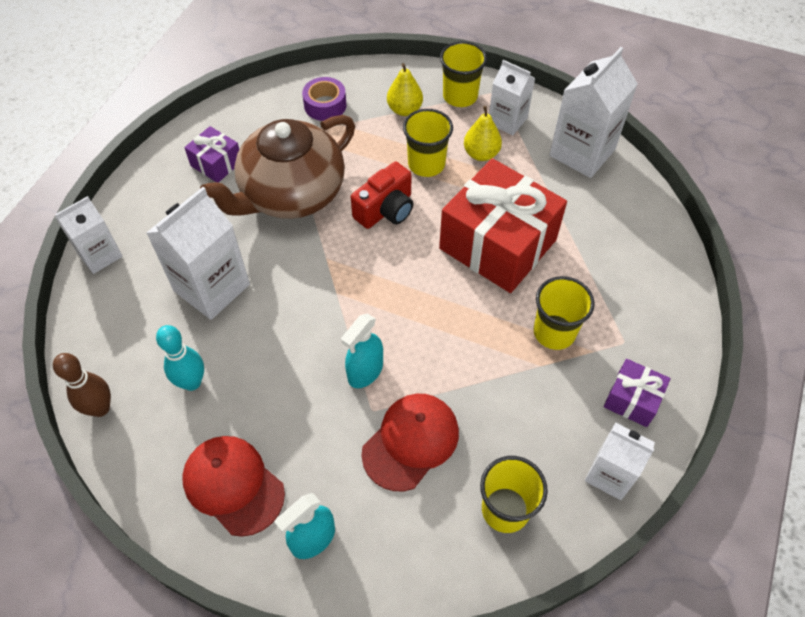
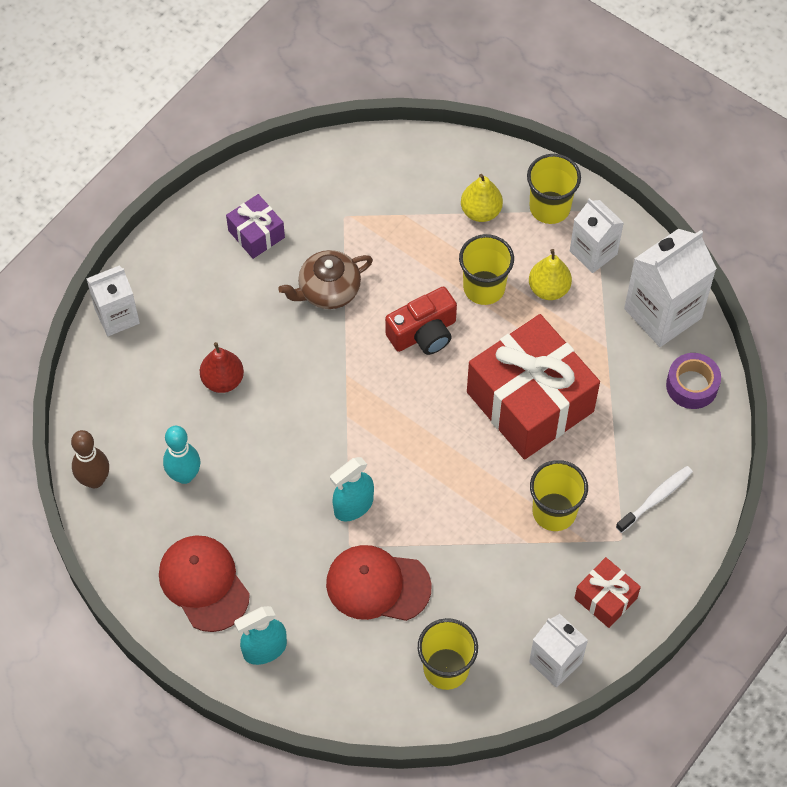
camera: 15 degrees right, 5 degrees up
white carton [146,187,250,320] -> red pear [200,342,244,393]
brown teapot [200,115,355,219] -> brown teapot [278,250,373,309], size x0.53
purple tape [302,77,347,121] -> purple tape moved to [666,353,721,409]
red cap [361,394,459,491] -> red cap turned 135 degrees counterclockwise [326,545,432,621]
purple gift [604,359,670,427] -> red gift [574,557,641,628]
none -> white toothbrush [616,466,693,533]

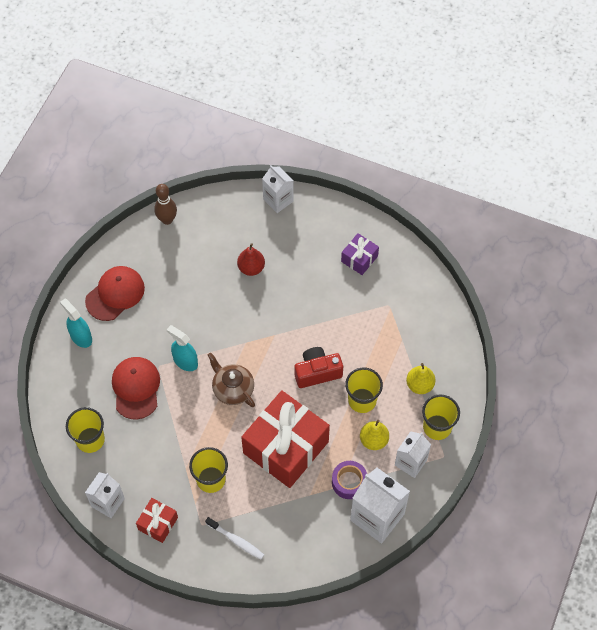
camera: 75 degrees right, 0 degrees up
turquoise bowling pin [163,426,200,484] -> none
brown teapot [278,250,373,309] -> brown teapot moved to [208,353,255,407]
red camera [385,287,457,355] -> red camera turned 120 degrees clockwise [295,347,343,388]
purple tape [666,353,721,409] -> purple tape moved to [332,461,367,499]

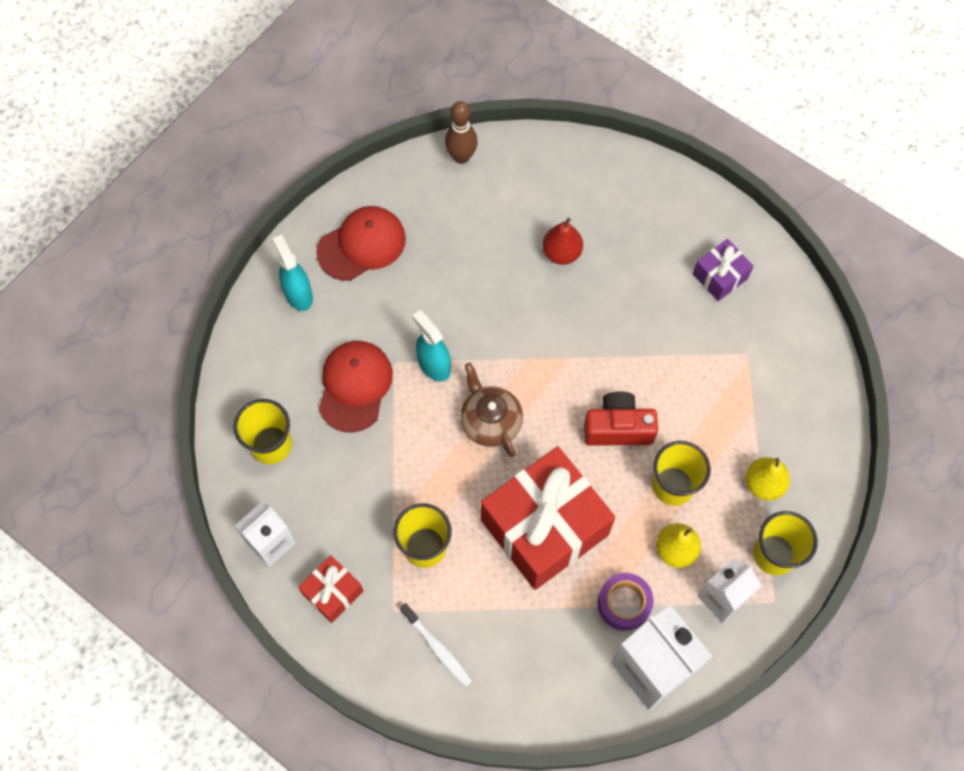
camera: 15 degrees right, 5 degrees up
white carton [262,165,294,213] -> none

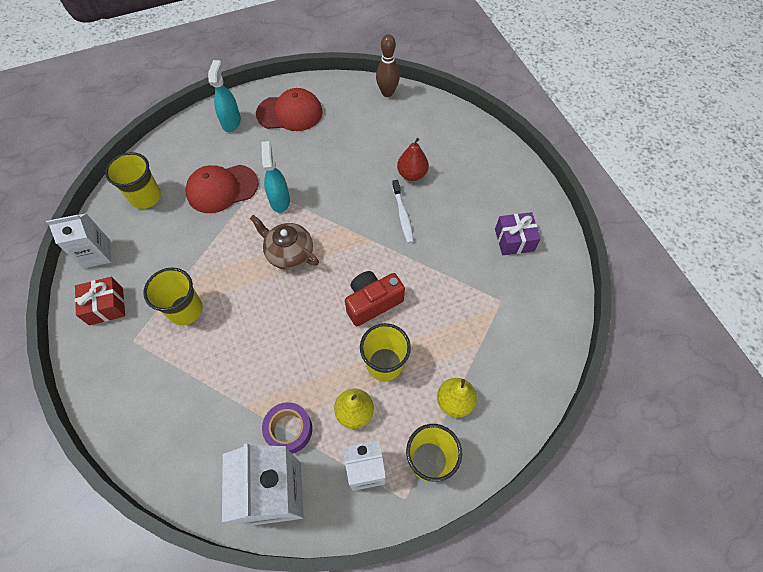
camera: 30 degrees right, 5 degrees down
red cap [319,341,393,432] -> red cap turned 150 degrees counterclockwise [185,165,259,213]
white toothbrush [400,603,473,687] -> white toothbrush moved to [392,180,414,243]
brown teapot [460,363,523,457] -> brown teapot turned 60 degrees counterclockwise [250,215,319,270]
red gift [481,446,615,590] -> none
red camera [584,391,658,446] -> red camera turned 60 degrees counterclockwise [345,271,405,326]

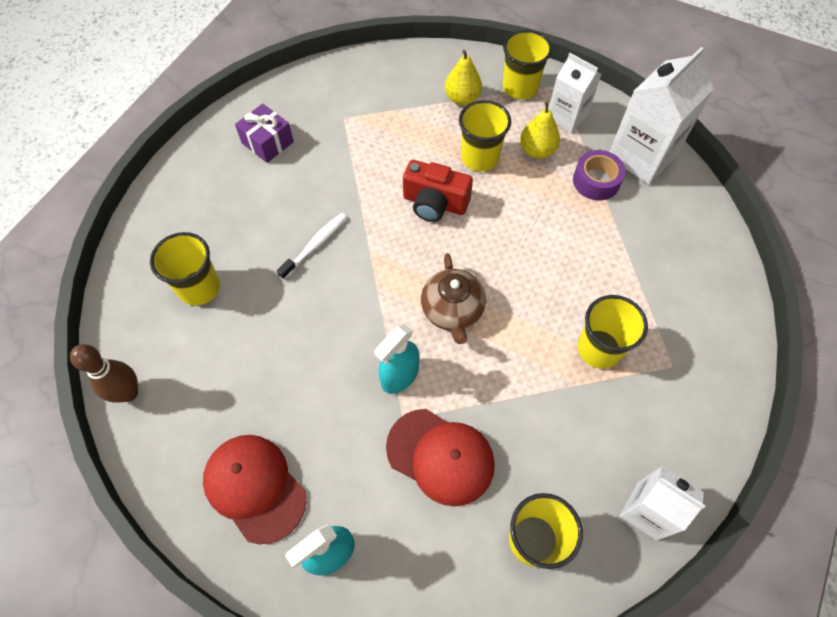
camera: 130 degrees left, 0 degrees up
red gift [75,277,125,326] -> none
red pear [397,138,429,181] -> none
none -> yellow cup [150,232,220,306]

